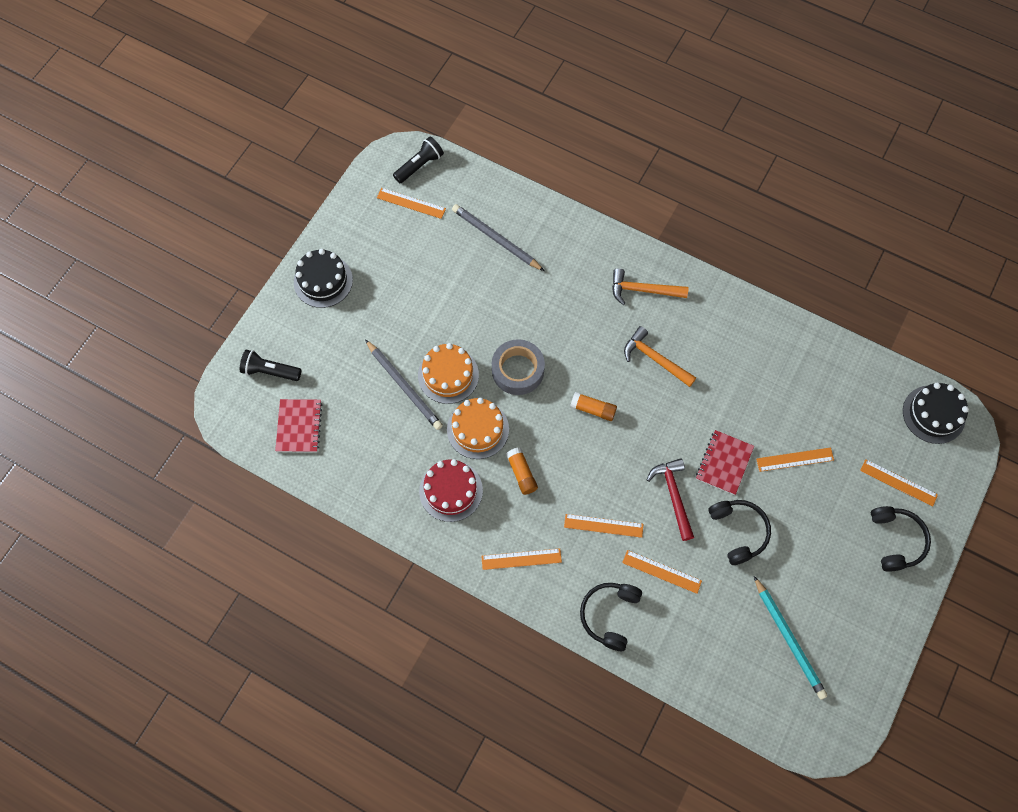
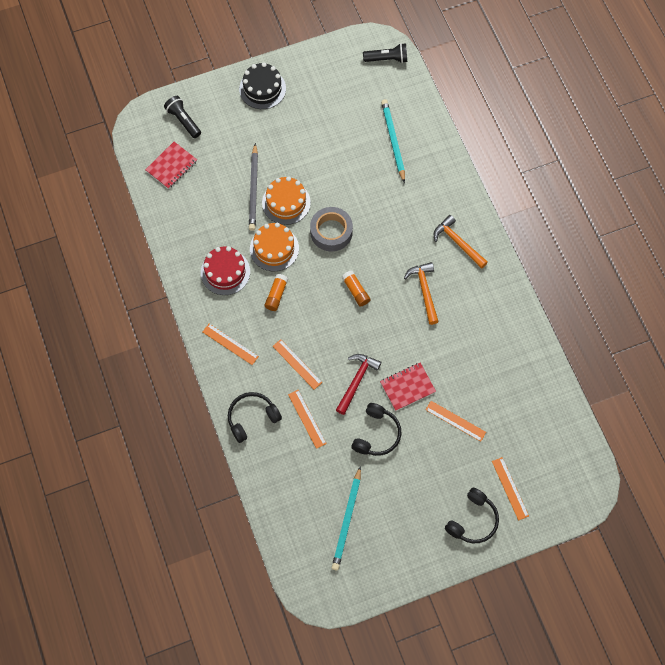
camera: 40 degrees right, 0 degrees up
orange ruler [377,188,446,219] -> none
grey pencil [452,204,544,271] -> turquoise pencil [381,99,405,183]
black cake [903,383,969,444] -> none

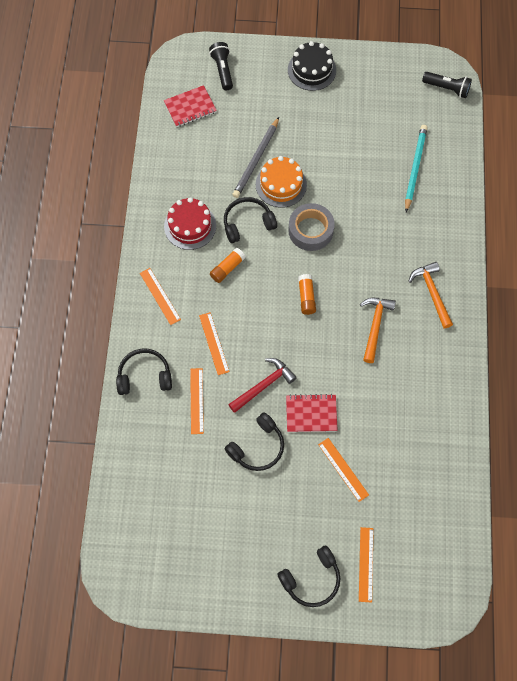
camera: 25 degrees right, 0 degrees up
orange cake [250,223,299,271] -> black headphones [224,197,277,243]
turquoise pencil [332,466,361,570] -> none

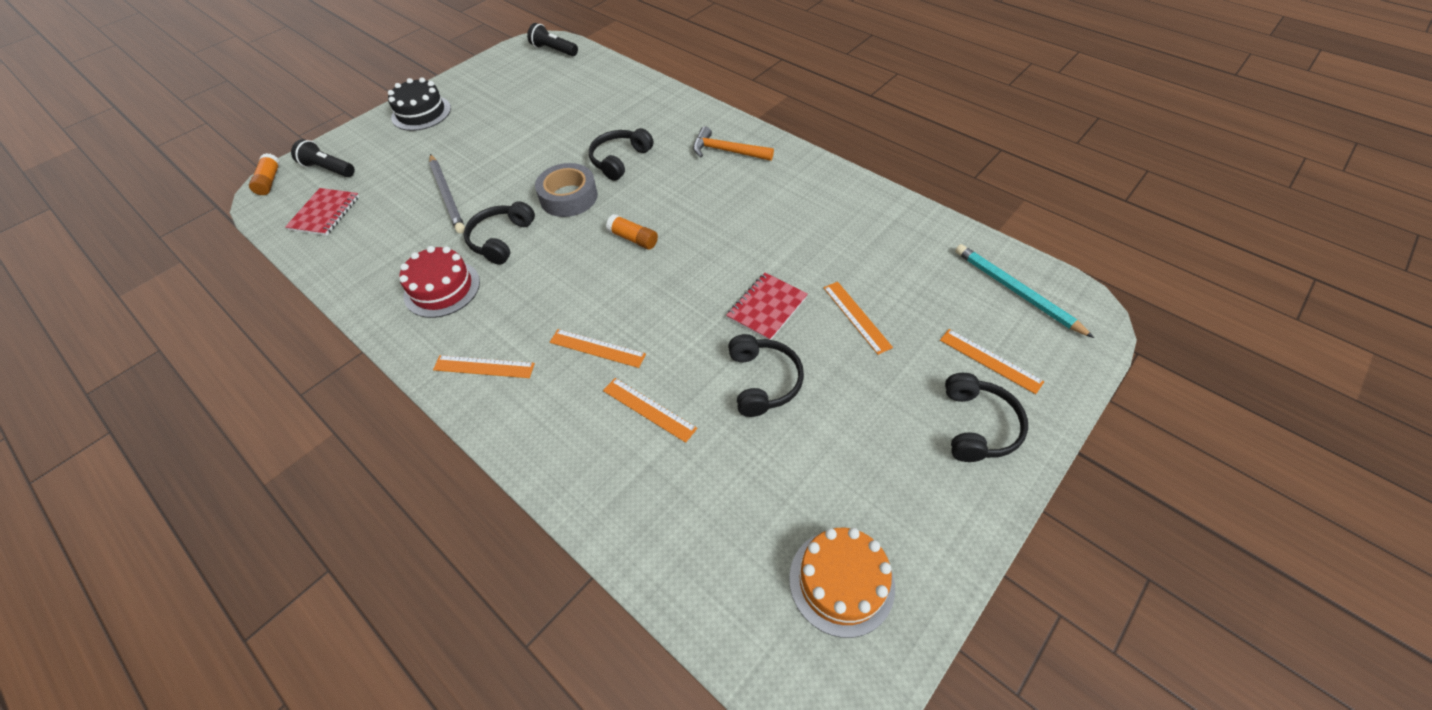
camera: 50 degrees left, 15 degrees down
black headphones [116,349,172,395] -> black headphones moved to [589,128,654,181]
orange glue stick [210,248,246,283] -> orange glue stick moved to [249,153,280,195]
red hammer [228,358,297,413] -> none
orange cake [256,156,307,208] -> orange cake moved to [789,528,895,638]
orange ruler [318,438,369,502] -> orange ruler turned 60 degrees clockwise [823,282,893,355]
orange hammer [360,298,396,363] -> none
turquoise pencil [405,125,427,212] -> turquoise pencil moved to [955,244,1094,338]
black flashlight [422,72,472,98] -> black flashlight turned 120 degrees counterclockwise [527,23,578,56]

